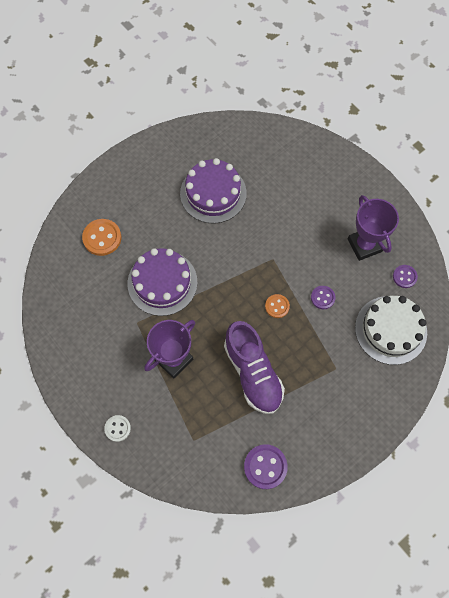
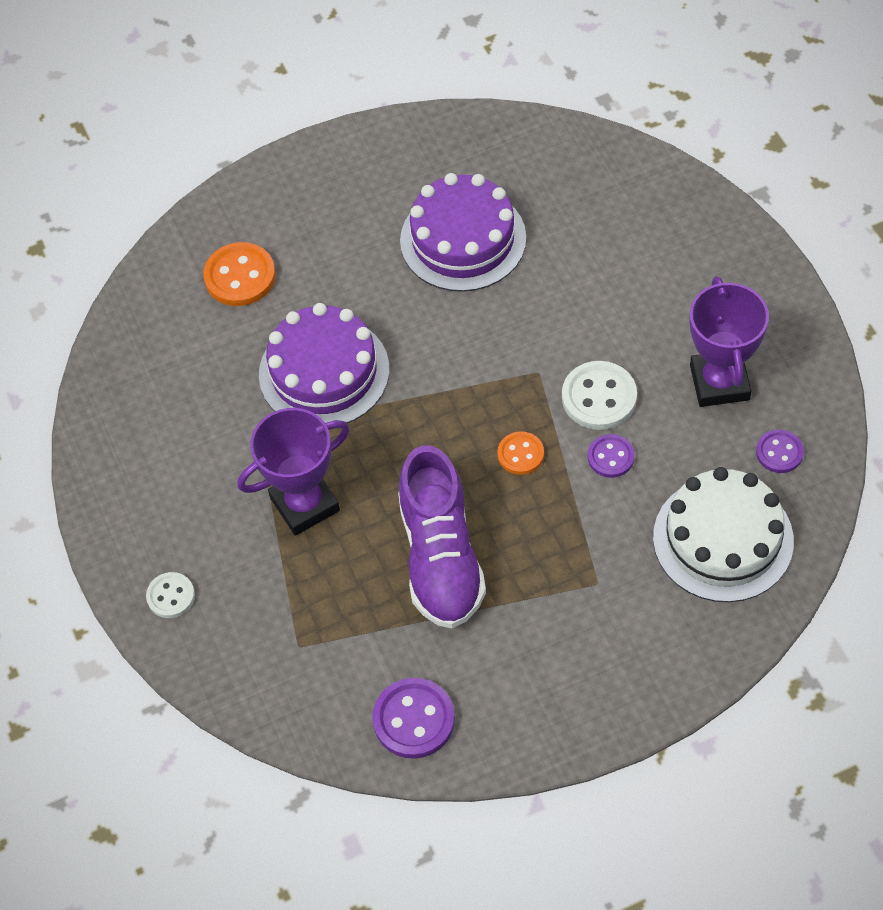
camera: 20 degrees right, 10 degrees down
none -> white button [562,361,637,430]

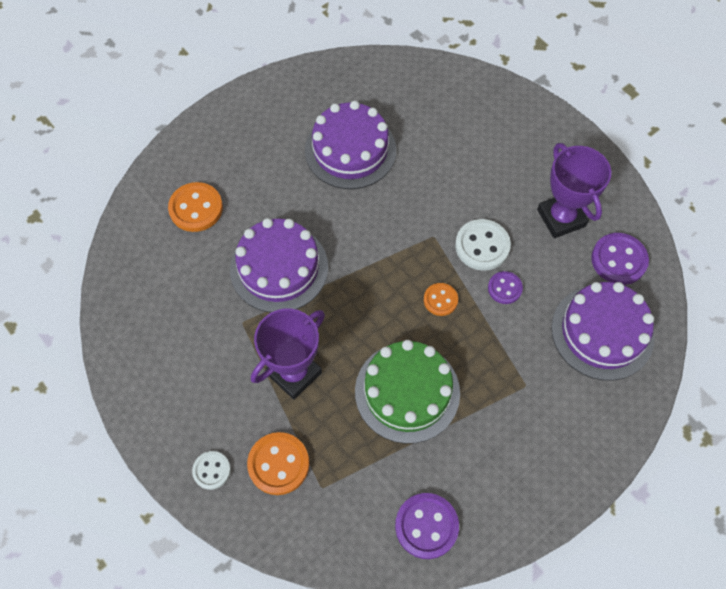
camera: 20 degrees left, 5 degrees up
purple shoe [398,445,486,629] -> green cake [355,340,460,444]
white cake [653,467,794,602] -> purple cake [551,282,655,381]
purple button [756,429,804,473] -> purple button [591,233,649,285], size x1.64
none -> orange button [247,432,309,495]

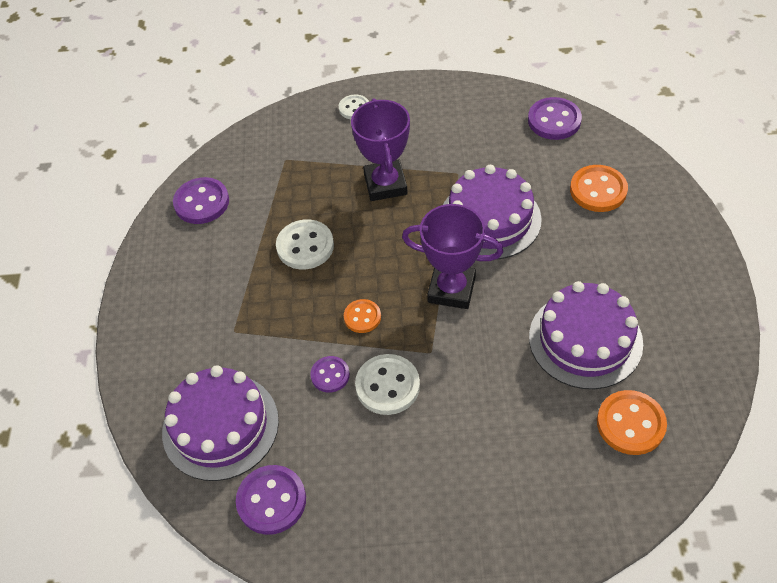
camera: 130 degrees right, 10 degrees down
orange button [247,432,309,495] -> orange button moved to [597,390,667,455]
green cake [355,340,460,444] -> white button [276,219,334,270]
purple trophy [537,143,611,238] -> purple trophy moved to [402,204,503,309]
none -> purple button [528,97,582,140]

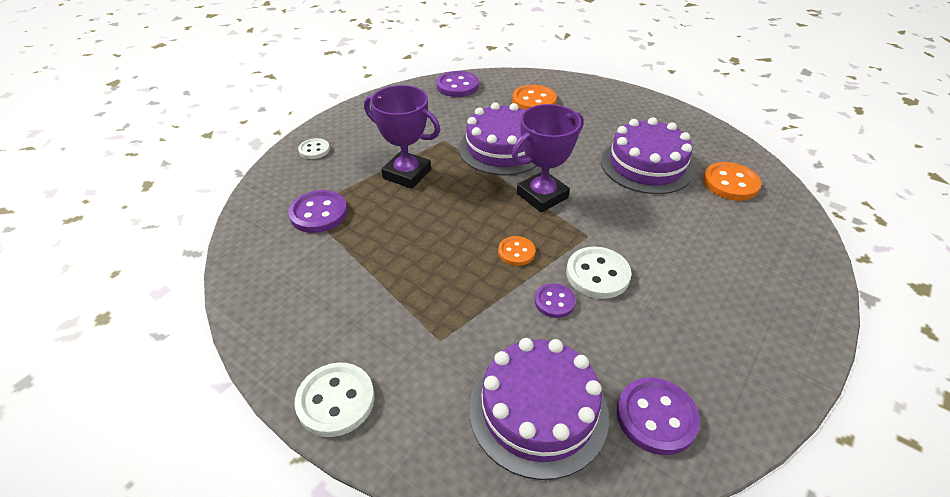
camera: 55 degrees left, 10 degrees down
purple button [173,177,229,224] -> purple button moved to [288,190,347,233]
white button [276,219,334,270] -> white button moved to [294,363,375,437]

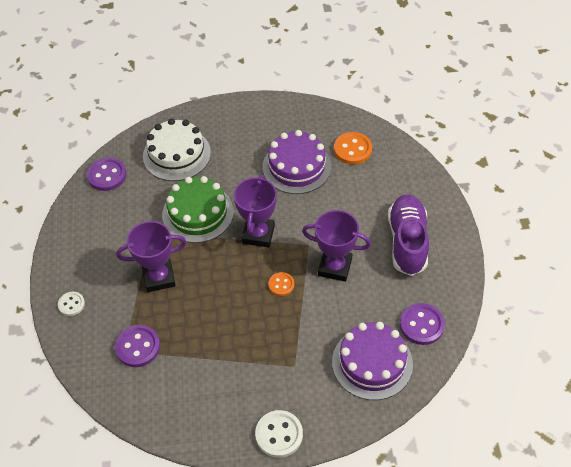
camera: 40 degrees left, 10 degrees up
purple cake [459,102,537,176] -> green cake [162,176,234,243]
orange button [512,85,557,110] -> white cake [143,118,211,181]
purple button [535,283,576,318] -> none
white button [566,247,632,299] -> purple trophy [302,210,371,282]
none -> purple shoe [388,194,429,276]

